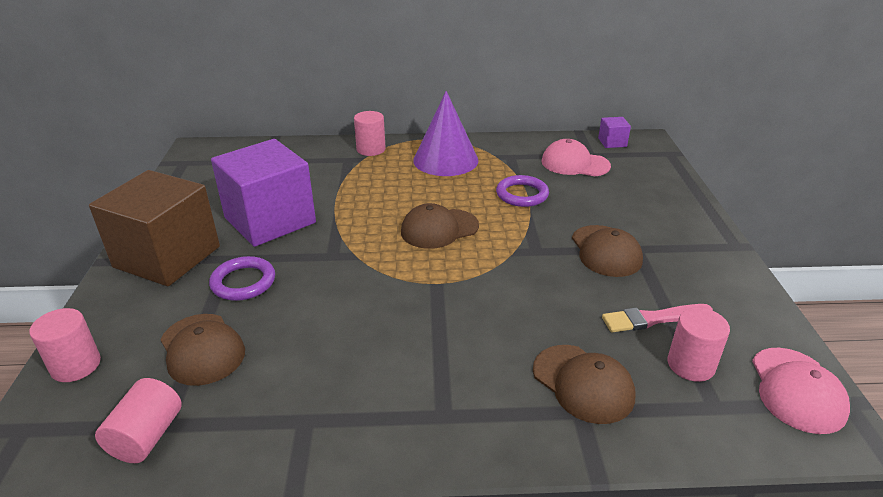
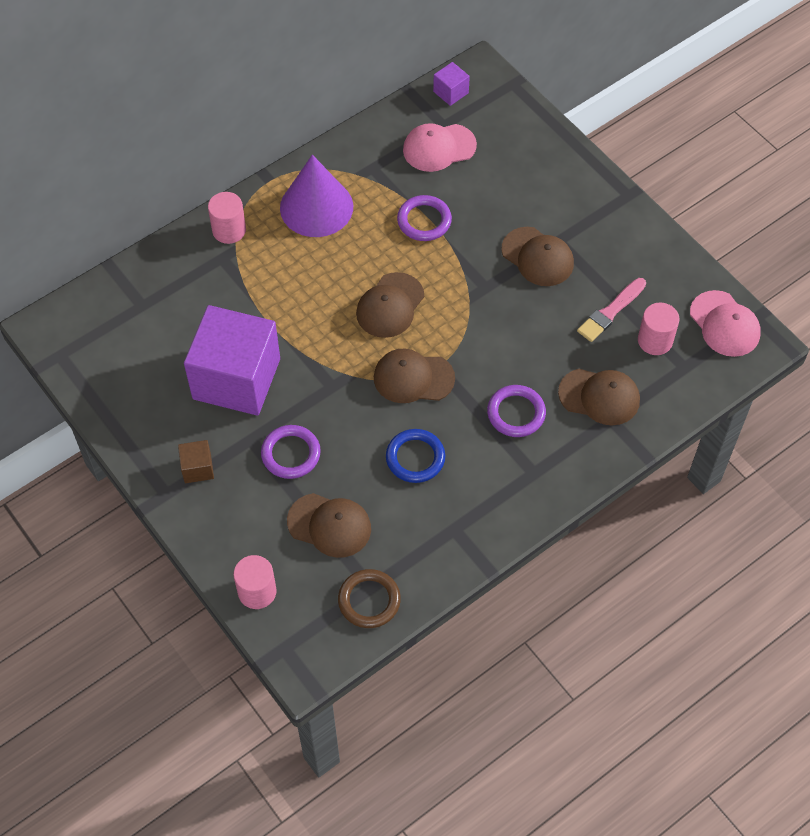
camera: 35 degrees left, 25 degrees up
brown cube [89,170,220,286] -> brown cube [178,440,214,483], size x0.41
pink cylinder [95,378,182,463] -> brown ring [338,569,401,628]
none -> brown cap [374,349,455,403]
none -> blue ring [386,429,445,483]
none -> purple ring [487,385,546,437]

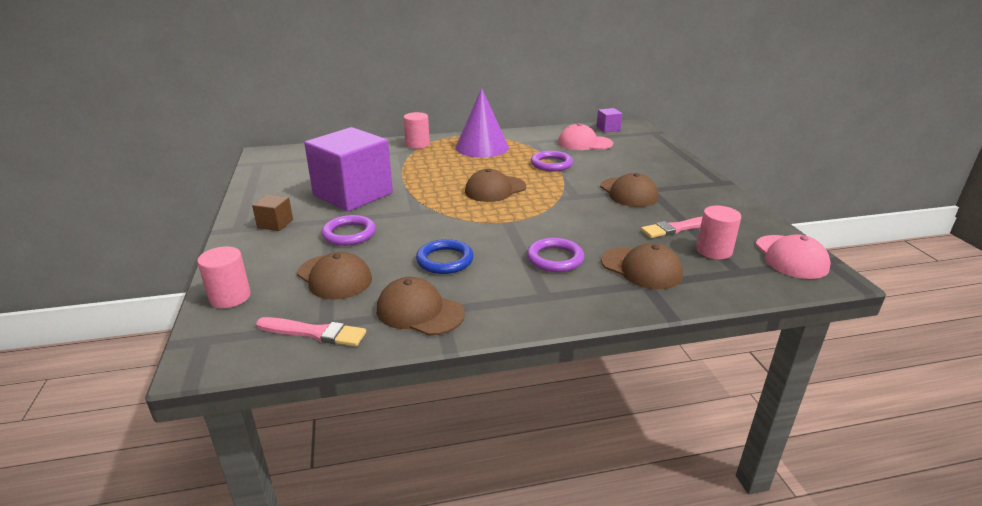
camera: 25 degrees right, 30 degrees down
brown ring [338,569,401,628] -> pink brush [256,317,366,346]
brown cap [374,349,455,403] -> brown cap moved to [377,277,465,336]

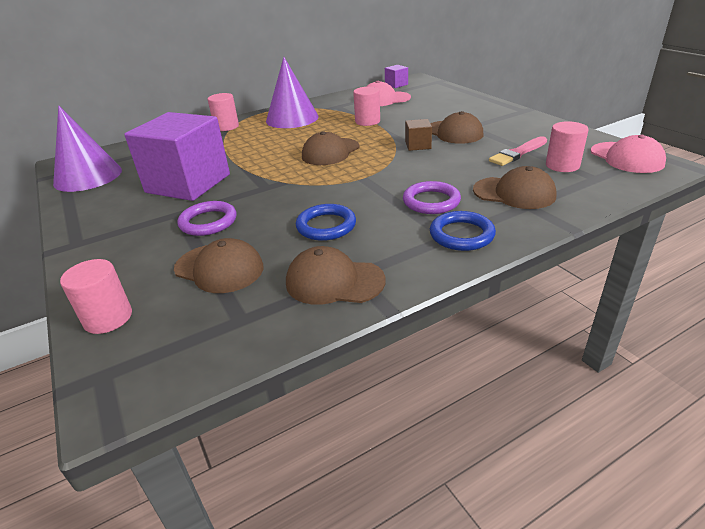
camera: 15 degrees left, 5 degrees up
brown cube [252,195,293,231] -> brown cube moved to [405,119,432,151]
pink brush [256,317,366,346] -> none
purple ring [531,151,573,171] -> pink cylinder [353,87,380,126]
none -> purple cone [53,106,122,192]
none -> blue ring [430,211,496,251]

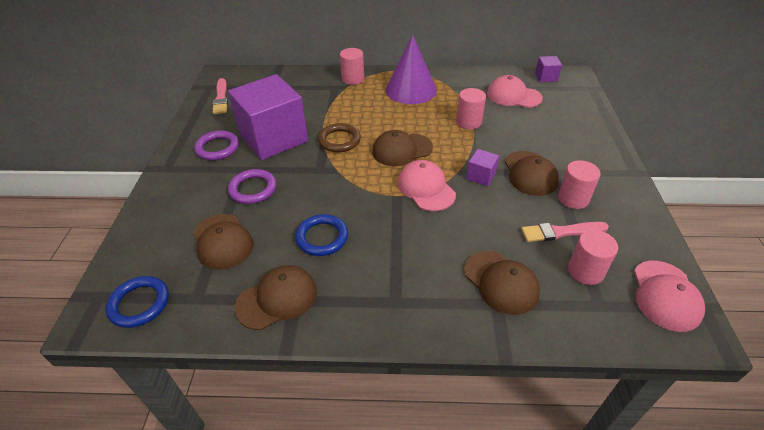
camera: 30 degrees right, 10 degrees up
purple cone [53,106,122,192] -> pink brush [213,78,228,114]
pink cylinder [60,259,132,334] -> pink cylinder moved to [558,160,601,209]
brown cap [286,246,385,305] -> brown cap turned 105 degrees clockwise [235,265,317,330]
purple ring [403,181,461,214] -> purple ring moved to [194,130,239,160]
brown cube [405,119,432,151] -> purple cube [466,149,499,186]
blue ring [430,211,496,251] -> blue ring moved to [106,276,169,328]
none -> brown ring [318,123,361,152]
none -> pink cap [397,160,456,211]

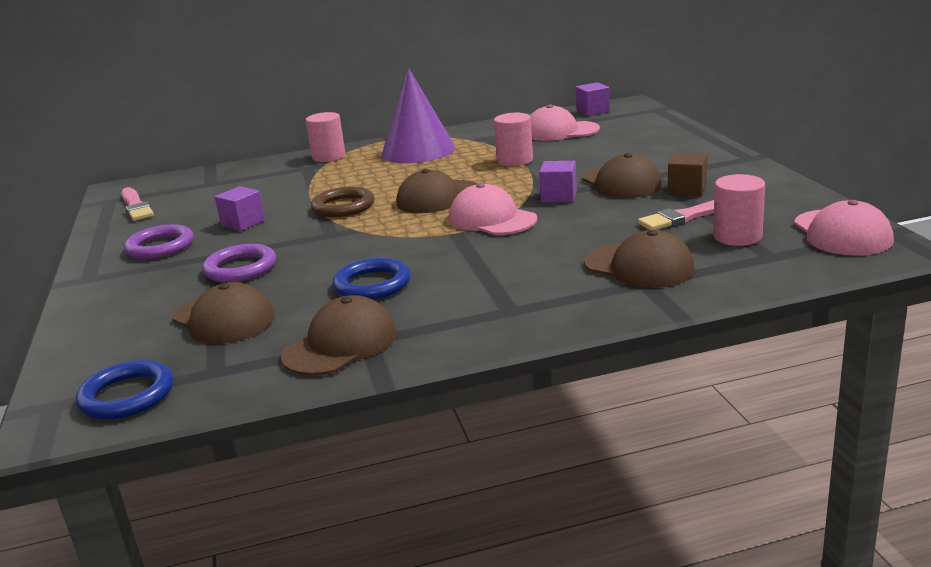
camera: 15 degrees left, 20 degrees down
purple cube [228,74,308,160] -> purple cube [215,186,265,231], size x0.41
pink cylinder [558,160,601,209] -> brown cube [668,153,707,197]

